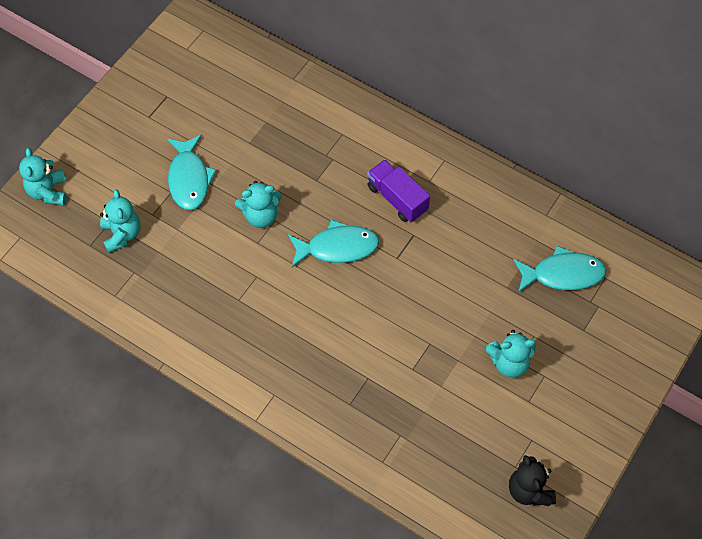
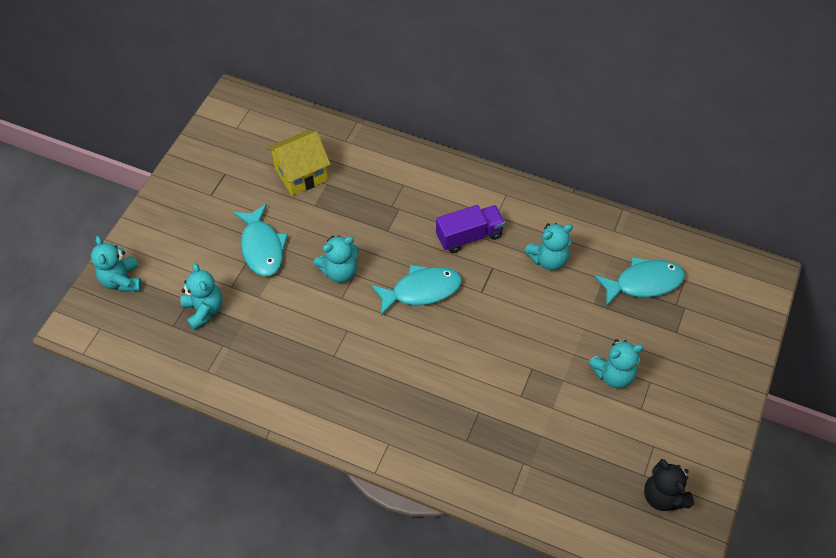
camera: 10 degrees left, 5 degrees down
purple truck [367,159,430,222] -> purple truck turned 120 degrees clockwise [436,205,505,253]
none -> yellow house [267,130,331,196]
none -> turquoise teddy bear [524,223,573,271]

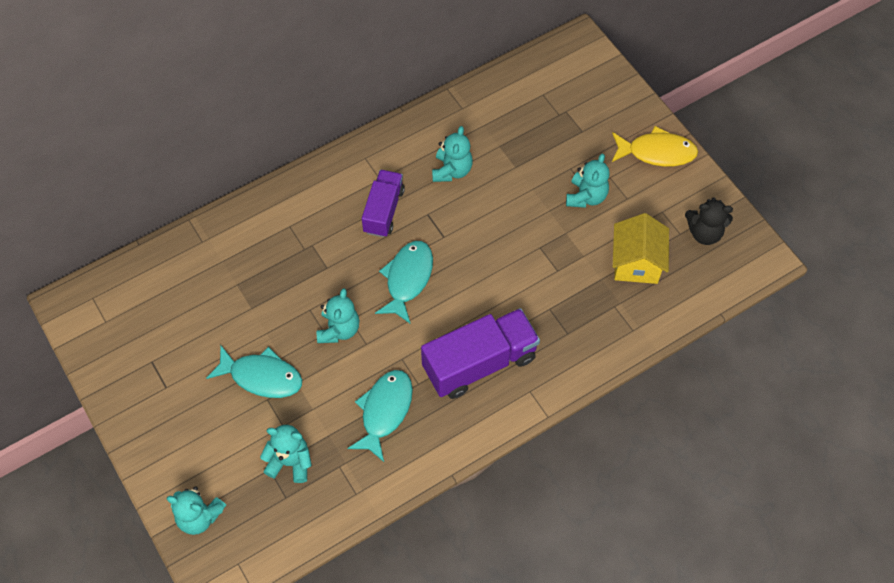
camera: 55 degrees left, 5 degrees up
yellow house [267,130,331,196] -> yellow house moved to [613,213,669,284]
turquoise fish [594,257,685,306] -> turquoise fish moved to [348,370,413,462]
none -> purple truck [421,308,540,399]
none -> yellow fish [612,126,698,167]

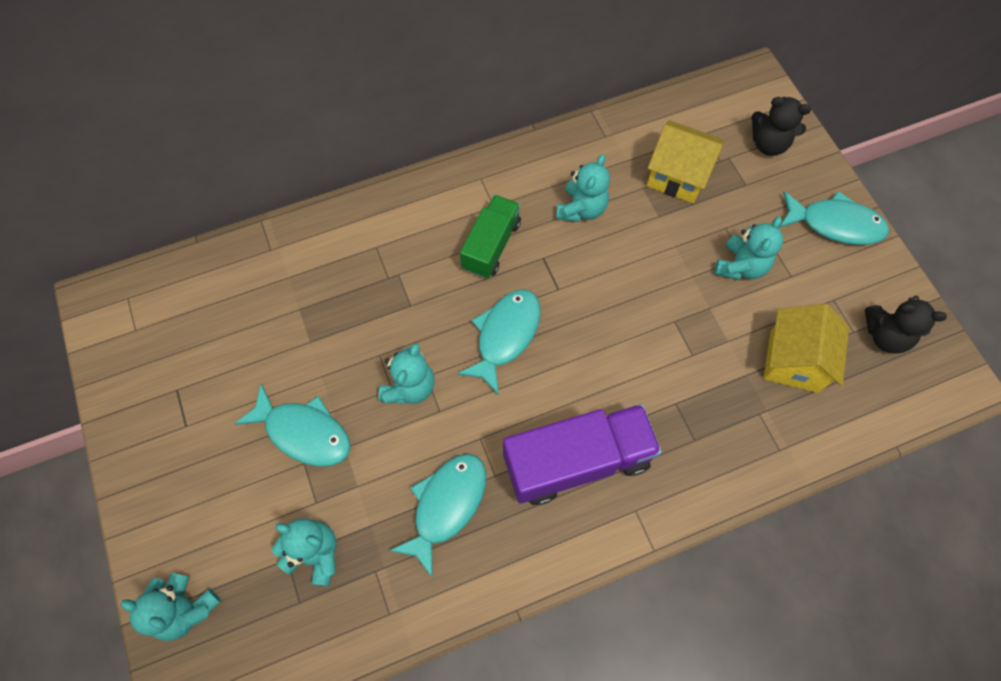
camera: 10 degrees right, 5 degrees up
purple truck [362,170,405,237] -> green truck [460,195,521,279]
yellow fish [612,126,698,167] -> turquoise fish [779,191,889,245]
none -> yellow house [647,120,724,203]
none -> black teddy bear [751,97,811,156]

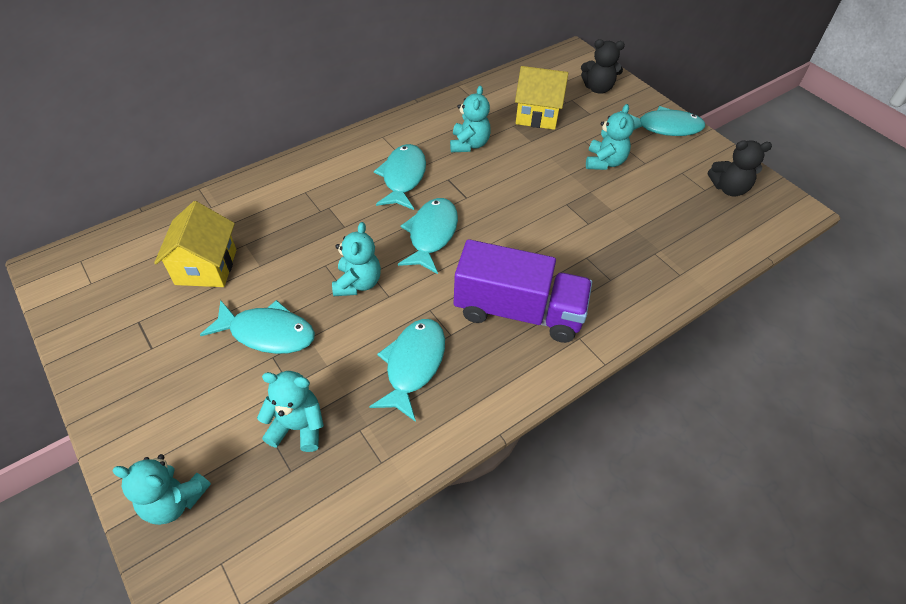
camera: 15 degrees left, 15 degrees down
green truck [460,195,521,279] -> turquoise fish [374,144,426,210]
purple truck [503,404,662,505] -> purple truck turned 45 degrees clockwise [454,239,592,343]
yellow house [764,304,849,393] -> yellow house moved to [154,201,236,287]

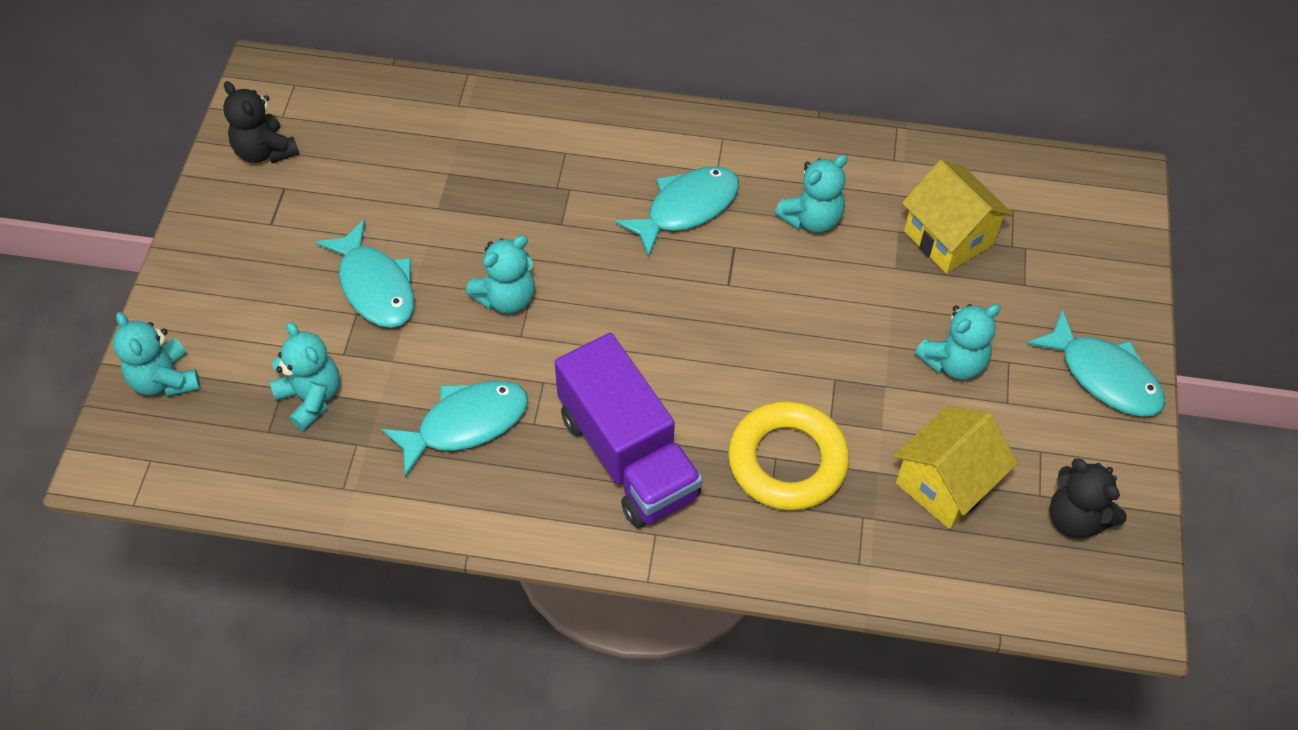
camera: 45 degrees right, 5 degrees up
yellow house [154,201,236,287] -> yellow house moved to [893,406,1018,529]
turquoise fish [398,198,458,274] -> none
black teddy bear [581,39,625,94] -> black teddy bear moved to [223,81,299,163]
none -> yellow ring [728,401,849,511]

